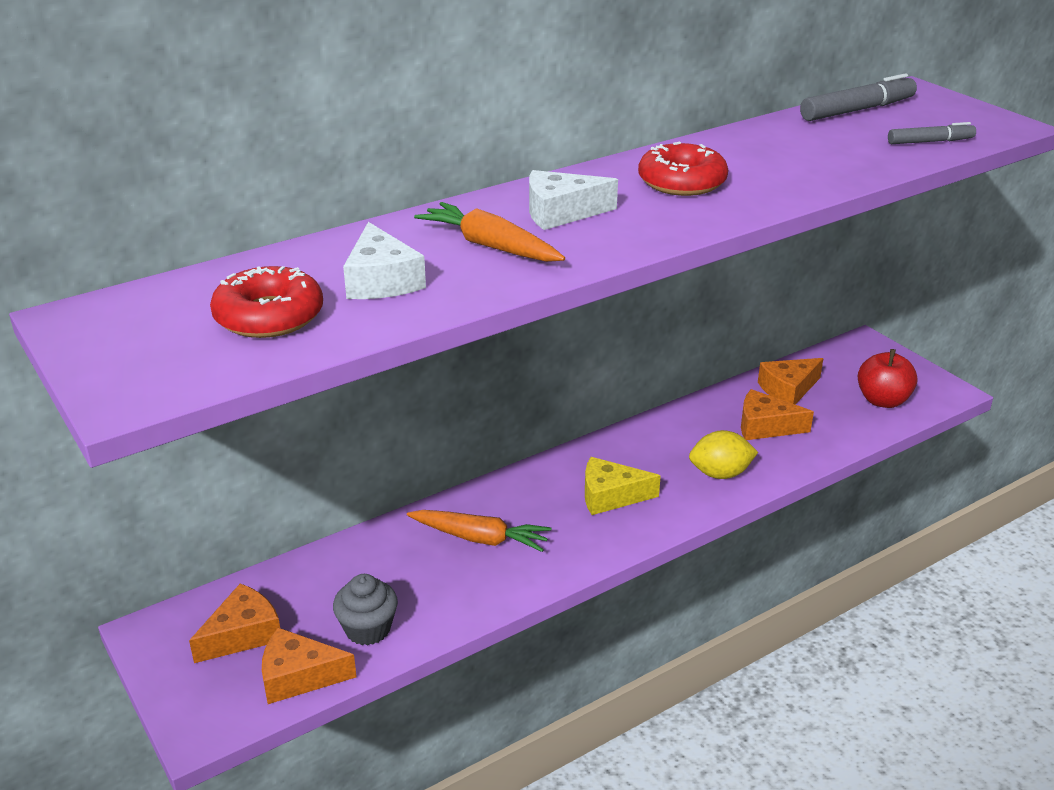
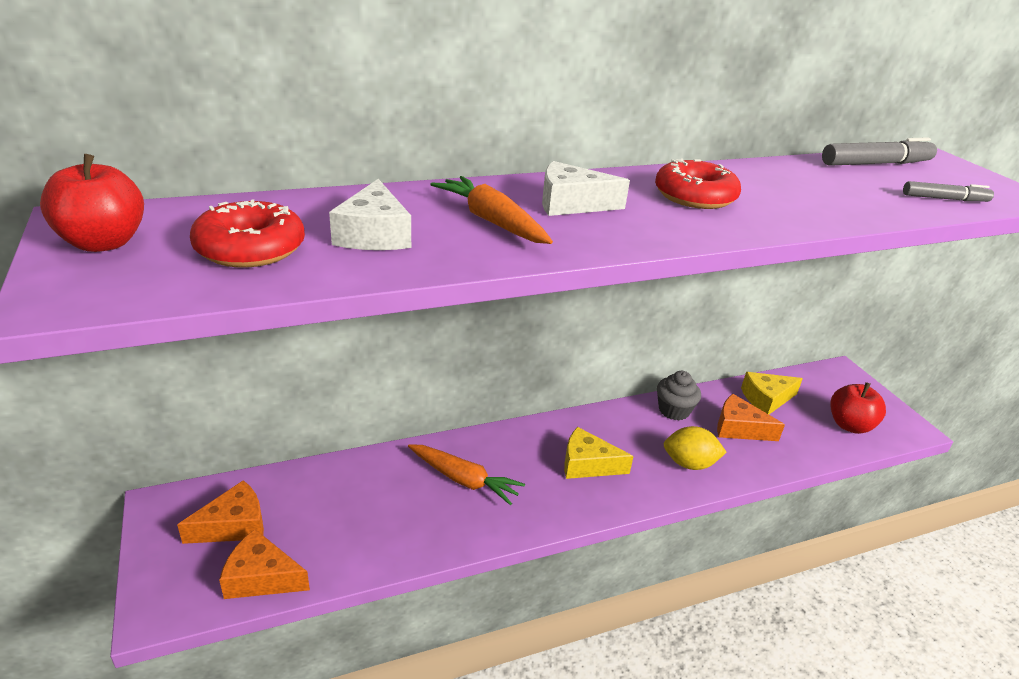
camera: 10 degrees right, 0 degrees up
grey cupcake [333,574,398,646] -> grey cupcake moved to [657,371,701,420]
orange cheese [758,358,823,405] -> yellow cheese [741,372,803,414]
none -> red apple [40,154,144,252]

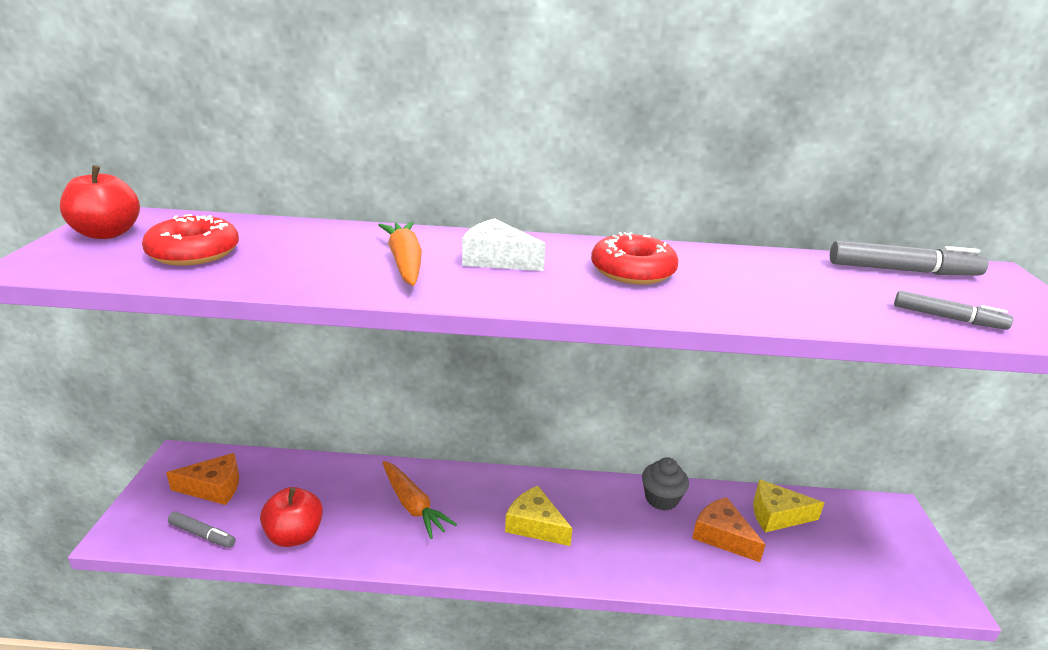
camera: 25 degrees right, 5 degrees down
orange cheese [219,529,310,599] -> grey marker [168,512,236,548]
white cheese [329,179,411,250] -> none
yellow lemon [664,426,727,470] -> none
red apple [830,382,886,434] -> red apple moved to [260,487,323,547]

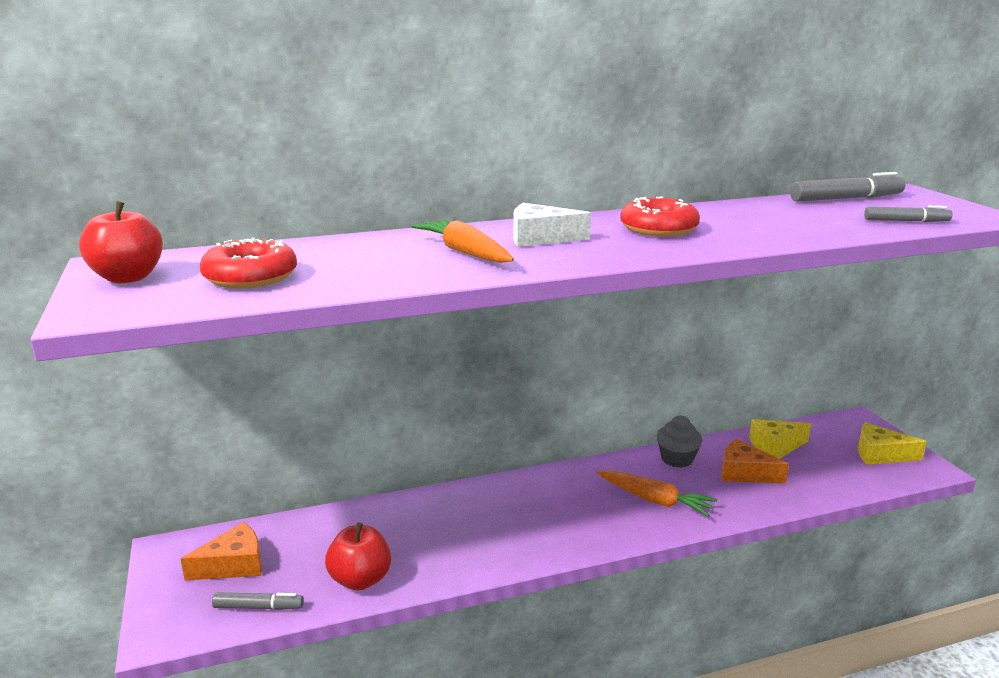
camera: 20 degrees left, 5 degrees down
orange carrot [383,461,457,539] -> orange carrot moved to [597,470,717,516]
yellow cheese [505,486,572,546] -> yellow cheese moved to [858,422,927,465]

